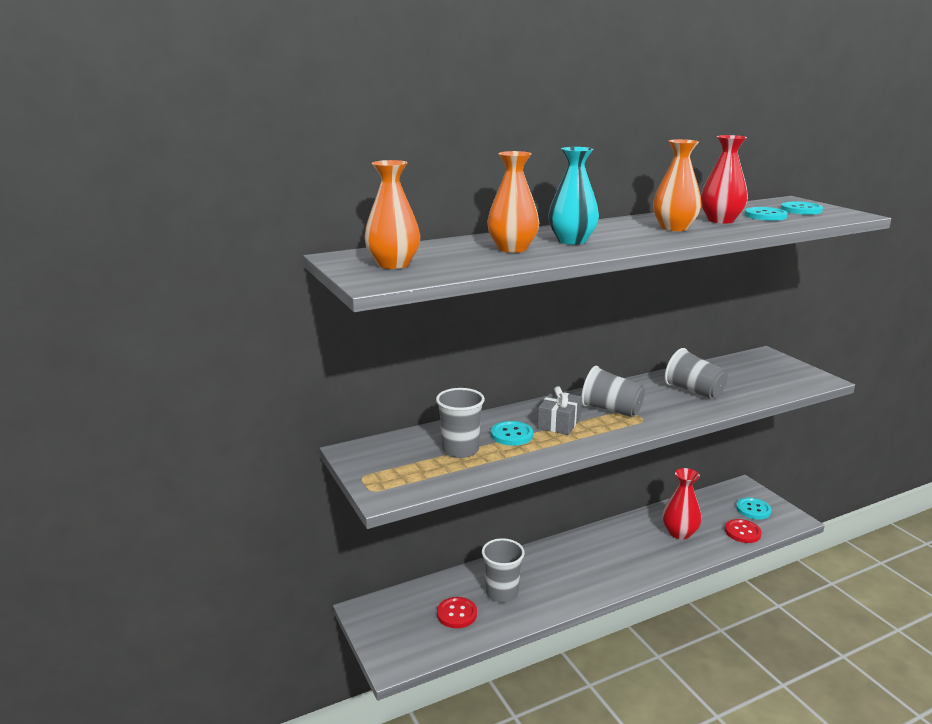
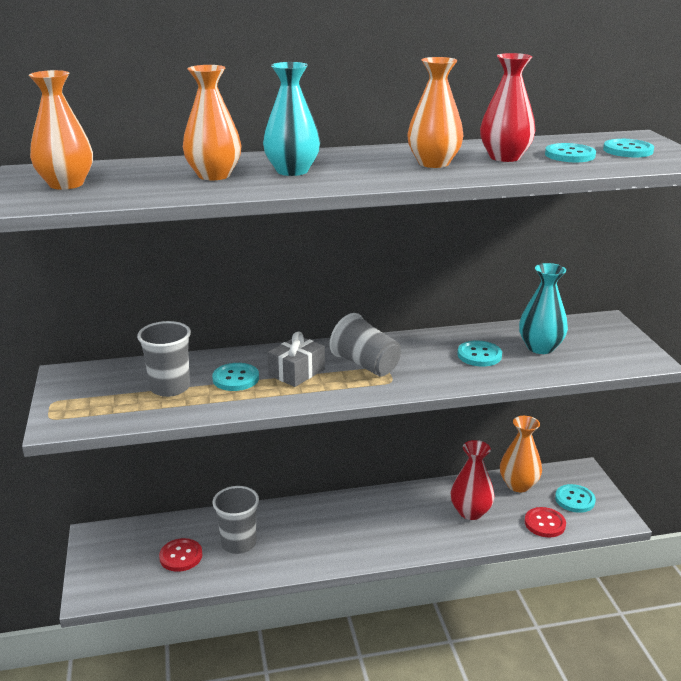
camera: 15 degrees right, 5 degrees up
grey cup [664,348,728,400] -> turquoise button [457,340,502,367]
none -> orange vase [500,416,542,492]
none -> turquoise vase [519,263,568,354]

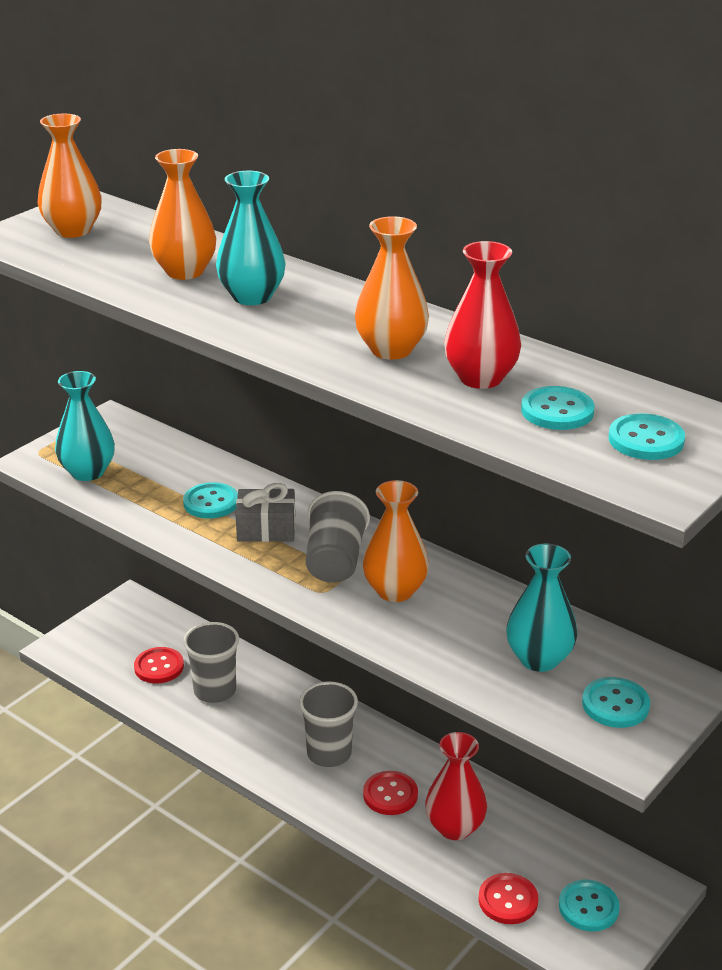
camera: 50 degrees right, 5 degrees up
grey cup [137,321,191,397] -> grey cup moved to [299,681,358,767]
turquoise button [457,340,502,367] -> turquoise button moved to [582,677,650,728]
orange vase [500,416,542,492] -> orange vase moved to [363,480,429,602]
none -> turquoise vase [55,371,115,481]
none -> red button [363,771,418,815]

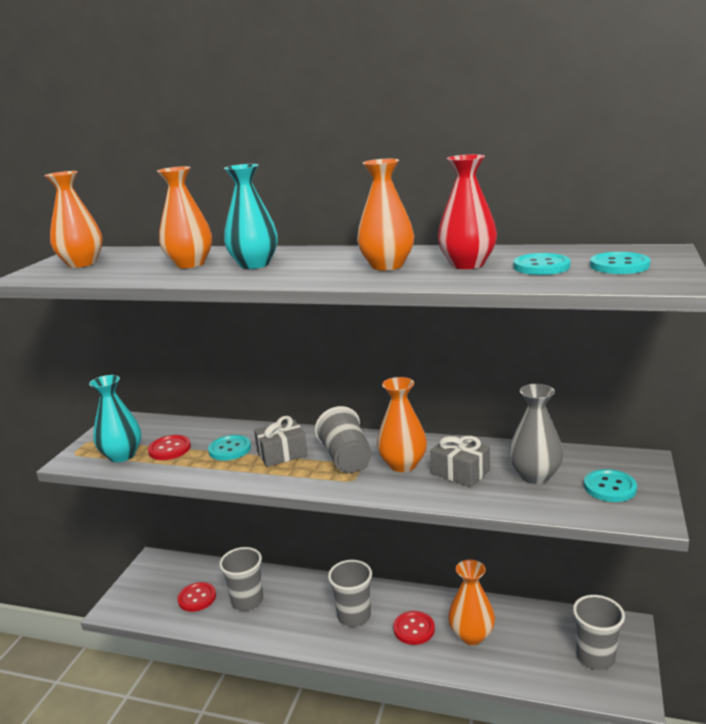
camera: 20 degrees left, 10 degrees down
red vase [425,732,487,840] -> orange vase [448,560,495,645]
red button [479,873,538,924] -> red button moved to [148,435,191,460]
turquoise vase [506,544,577,672] -> grey vase [509,384,563,484]
turquoise button [559,879,620,931] -> grey cup [573,595,625,670]
none -> grey gift [430,435,490,487]

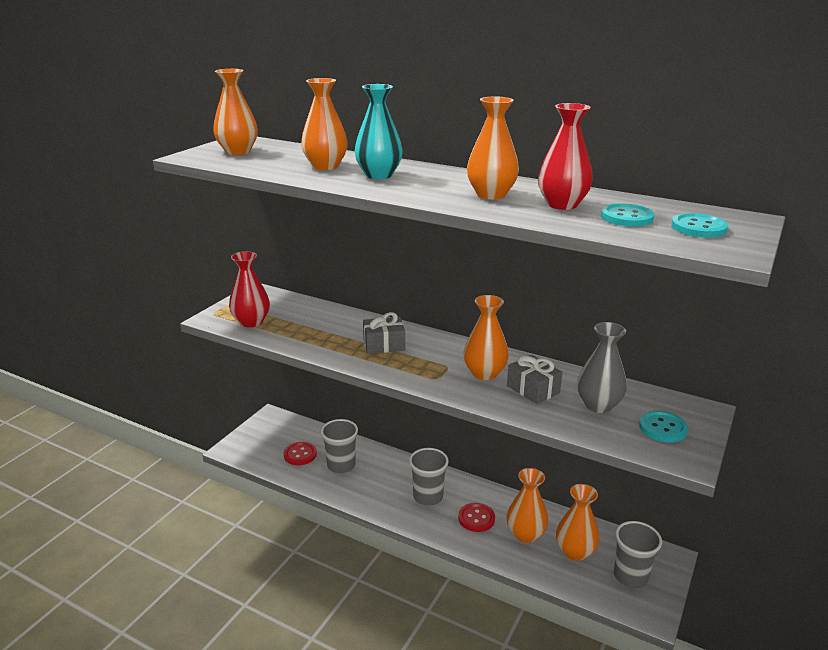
camera: 10 degrees right, 5 degrees up
turquoise vase [89,375,141,462] -> red vase [229,251,270,328]
red button [148,435,191,460] -> none
turquoise button [208,435,251,461] -> none
grey cup [315,406,372,473] -> none
none -> orange vase [556,484,600,561]

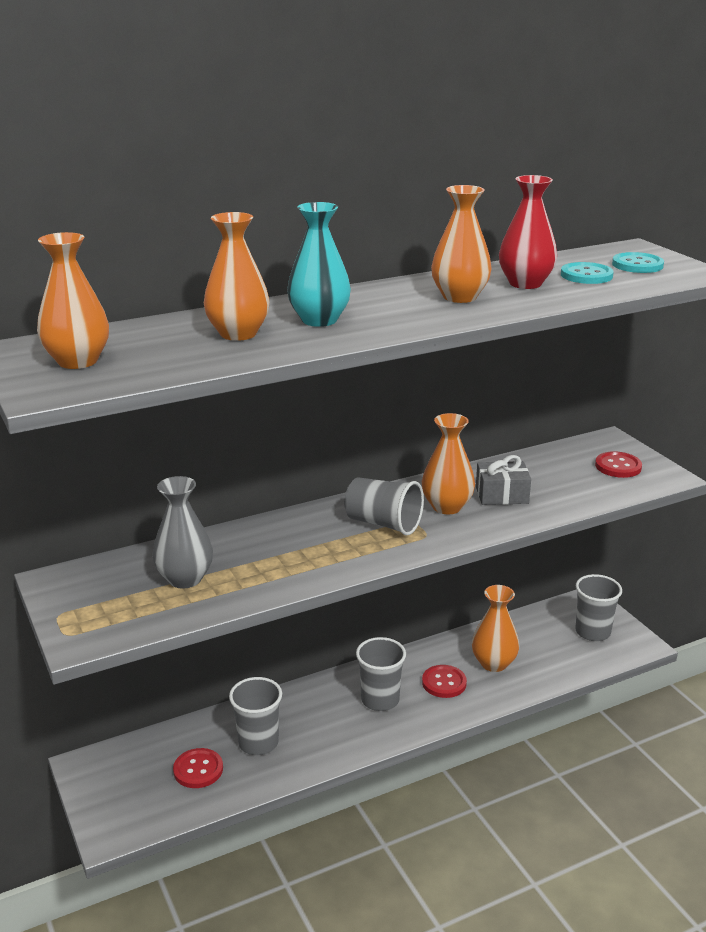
camera: 55 degrees left, 0 degrees up
red vase [229,251,270,328] -> none
grey gift [363,312,405,354] -> none
orange vase [556,484,600,561] -> none
grey vase [577,322,627,413] -> grey vase moved to [152,476,213,589]
turquoise button [639,411,688,442] -> red button [595,451,642,478]
none -> grey cup [344,478,424,535]

